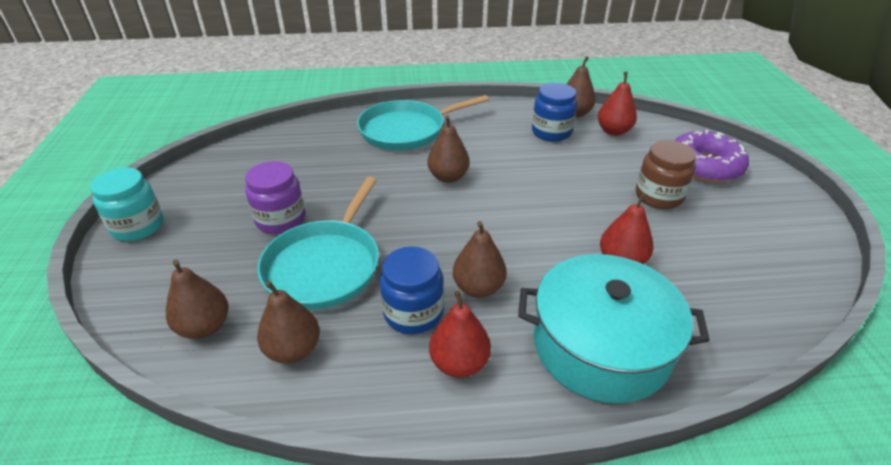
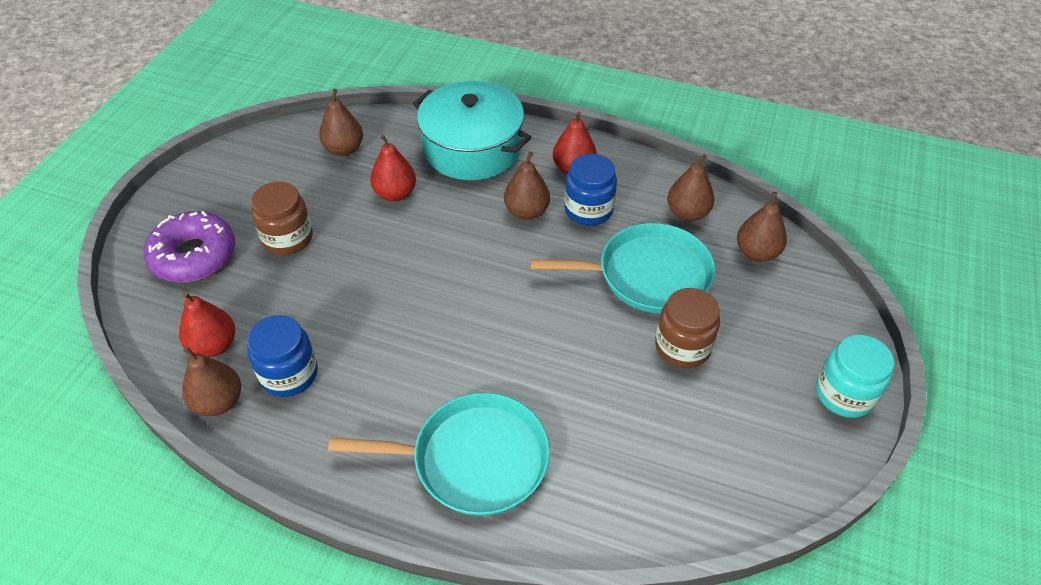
camera: 155 degrees left, 10 degrees up
purple jar [245,161,305,234] -> brown jar [655,288,720,368]
turquoise pan [257,177,379,310] -> turquoise pan turned 45 degrees clockwise [530,223,715,313]
brown pear [427,115,470,183] -> brown pear moved to [319,89,363,156]

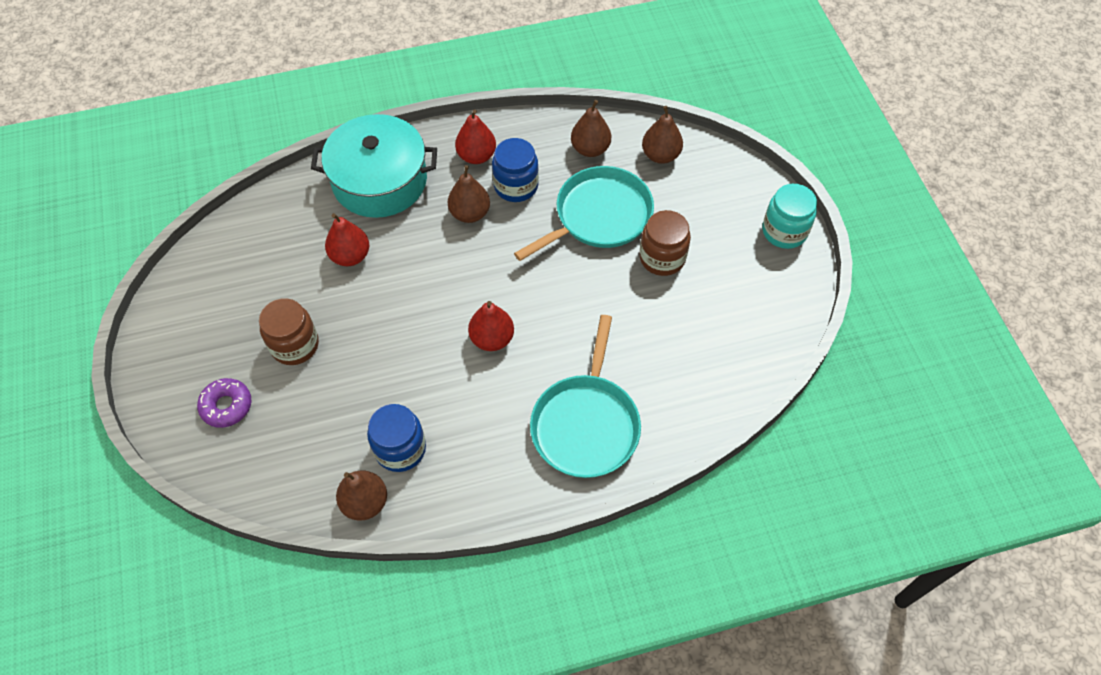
camera: 35 degrees left, 10 degrees up
purple donut [144,211,235,282] -> purple donut [197,378,251,428], size x0.62
red pear [179,292,235,357] -> red pear moved to [468,301,514,351]
brown pear [319,89,363,156] -> none
turquoise pan [328,393,550,516] -> turquoise pan turned 135 degrees clockwise [530,315,641,478]

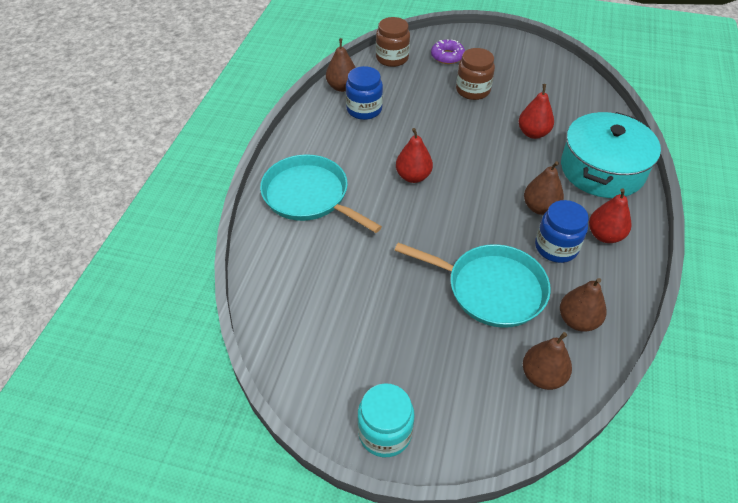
camera: 120 degrees right, 10 degrees down
turquoise pan [514,166,654,261] -> turquoise pan turned 60 degrees counterclockwise [394,242,551,328]
brown jar [639,210,691,276] -> brown jar moved to [376,17,410,67]

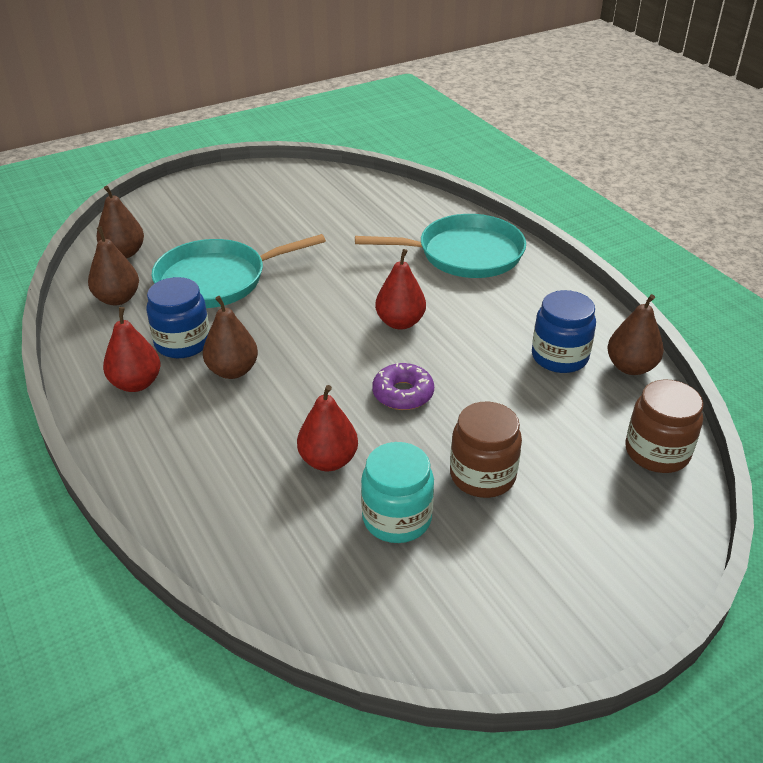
camera: 135 degrees right, 10 degrees down
turquoise jar [357,383,415,457] -> turquoise jar moved to [361,442,434,543]
purple donut [431,39,465,64] -> purple donut moved to [372,363,434,410]
turquoise pot [561,112,661,198] -> none

